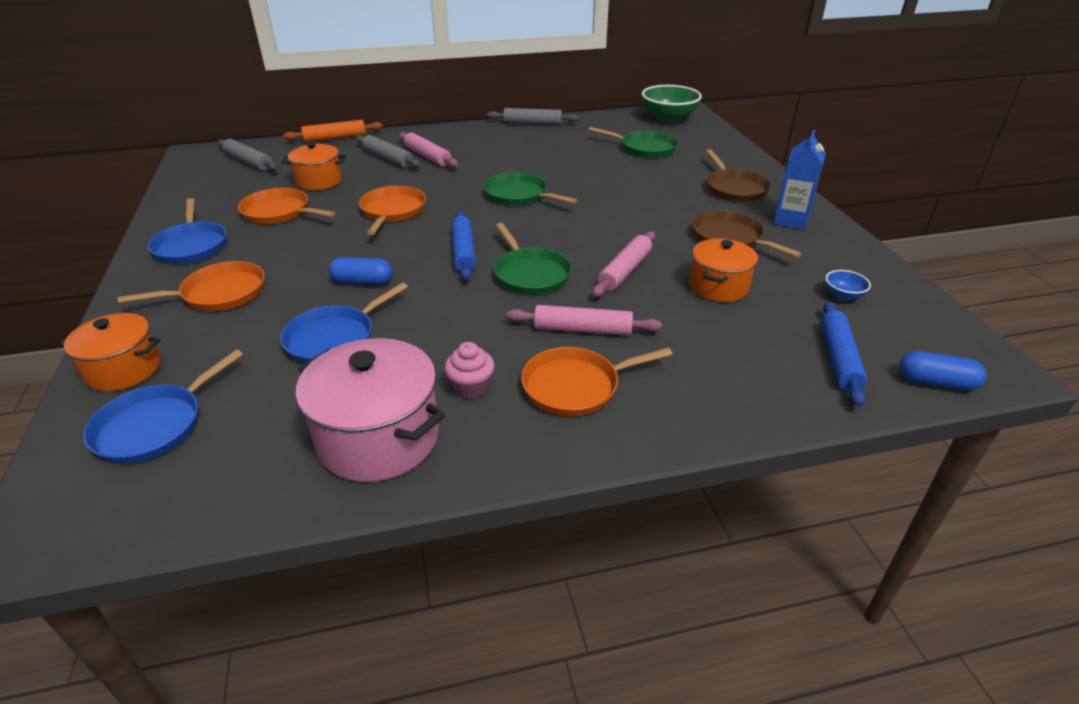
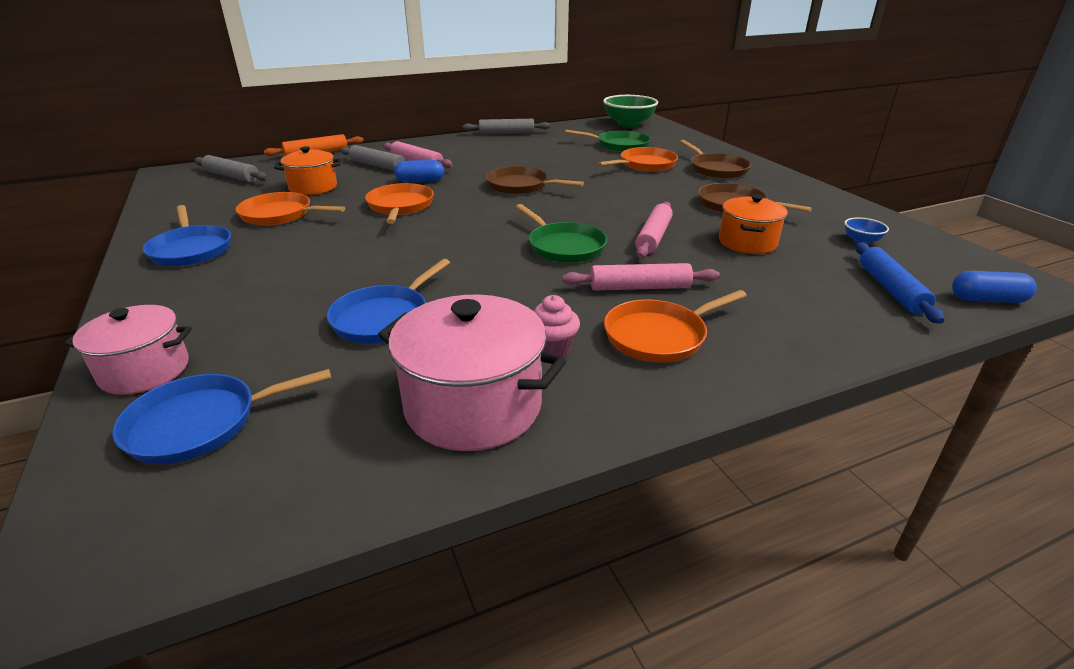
camera: 10 degrees left, 5 degrees down
orange pot [60,313,161,391] -> pink pot [64,305,192,395]
blue pan [83,350,243,464] -> blue pan turned 45 degrees clockwise [112,369,331,464]
orange pan [118,261,265,311] -> orange pan moved to [597,147,678,172]
blue capsule [329,257,393,285] -> blue capsule moved to [394,160,444,182]
blue rolling pin [451,211,476,280] -> none
green pan [483,172,577,206] -> brown pan [486,166,584,195]
blue carton [773,130,826,230] -> none

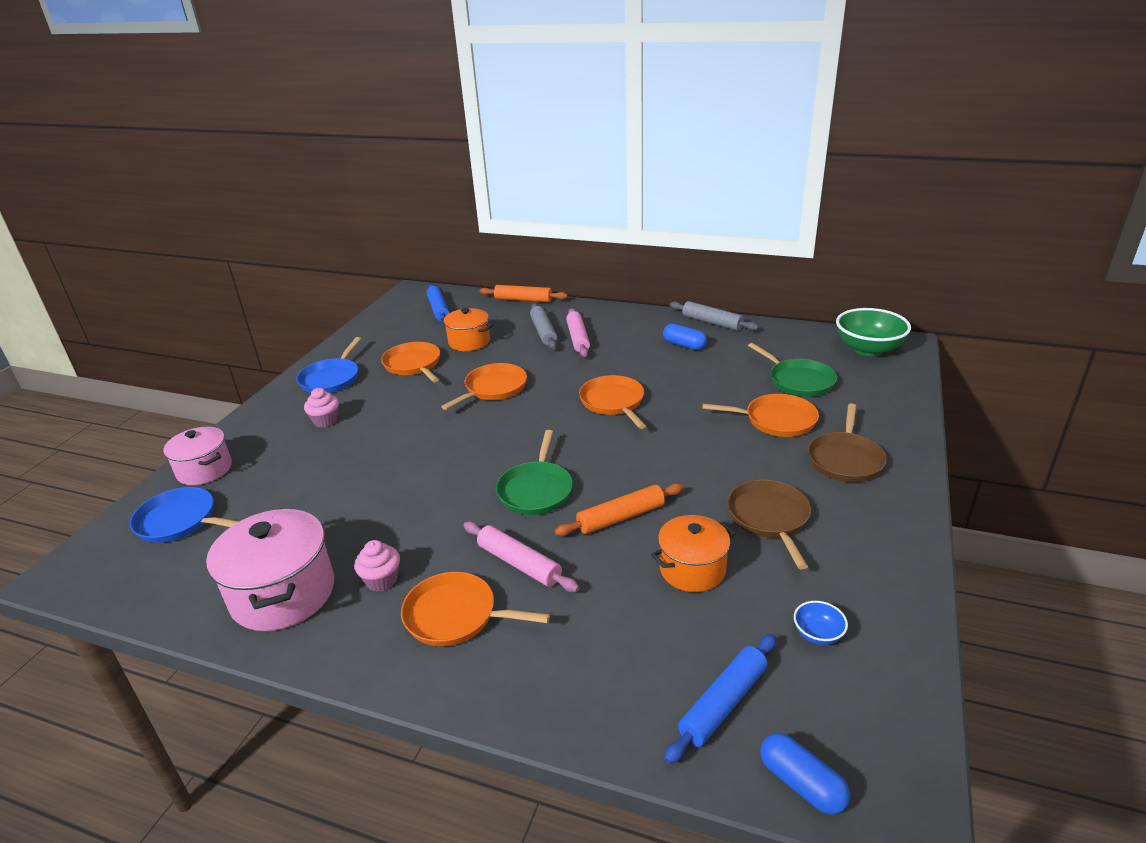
camera: 45 degrees right, 0 degrees up
grey rolling pin [194,155,268,183] -> blue rolling pin [427,284,450,324]
blue pan [327,259,450,344] -> none
blue capsule [394,160,444,182] -> blue capsule moved to [663,324,707,350]
brown pan [486,166,584,195] -> orange pan [579,375,646,429]
pink rolling pin [635,202,673,258] -> orange rolling pin [555,483,684,536]
none -> pink cupcake [304,388,339,428]

